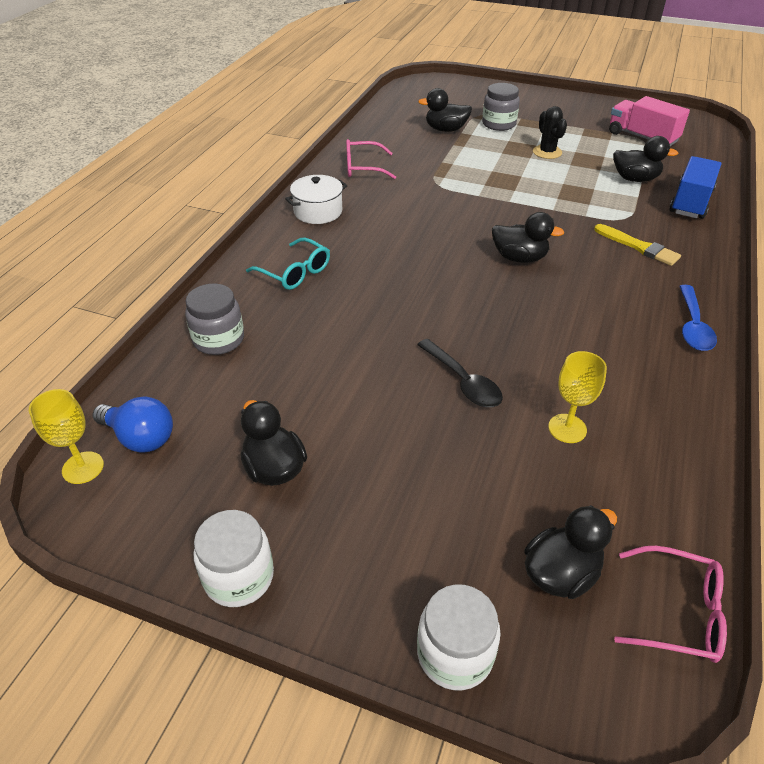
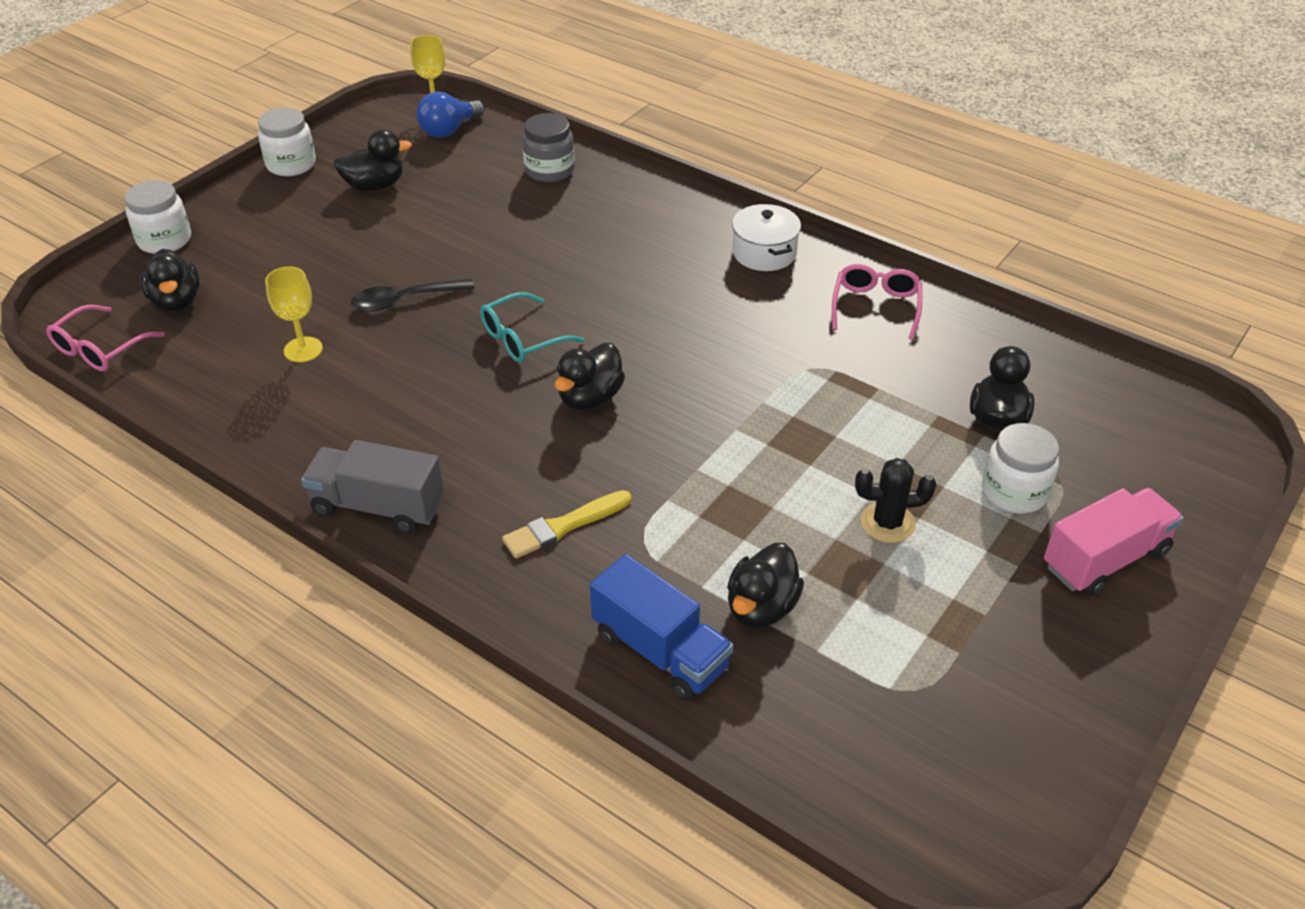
camera: 105 degrees right, 0 degrees up
turquoise glasses [246,238,330,290] -> turquoise glasses moved to [480,292,585,363]
grey jar [482,83,520,131] -> white jar [982,423,1059,514]
pink truck [609,96,690,146] -> pink truck moved to [1044,488,1184,596]
blue spoon [679,285,717,351] -> grey truck [301,440,444,534]

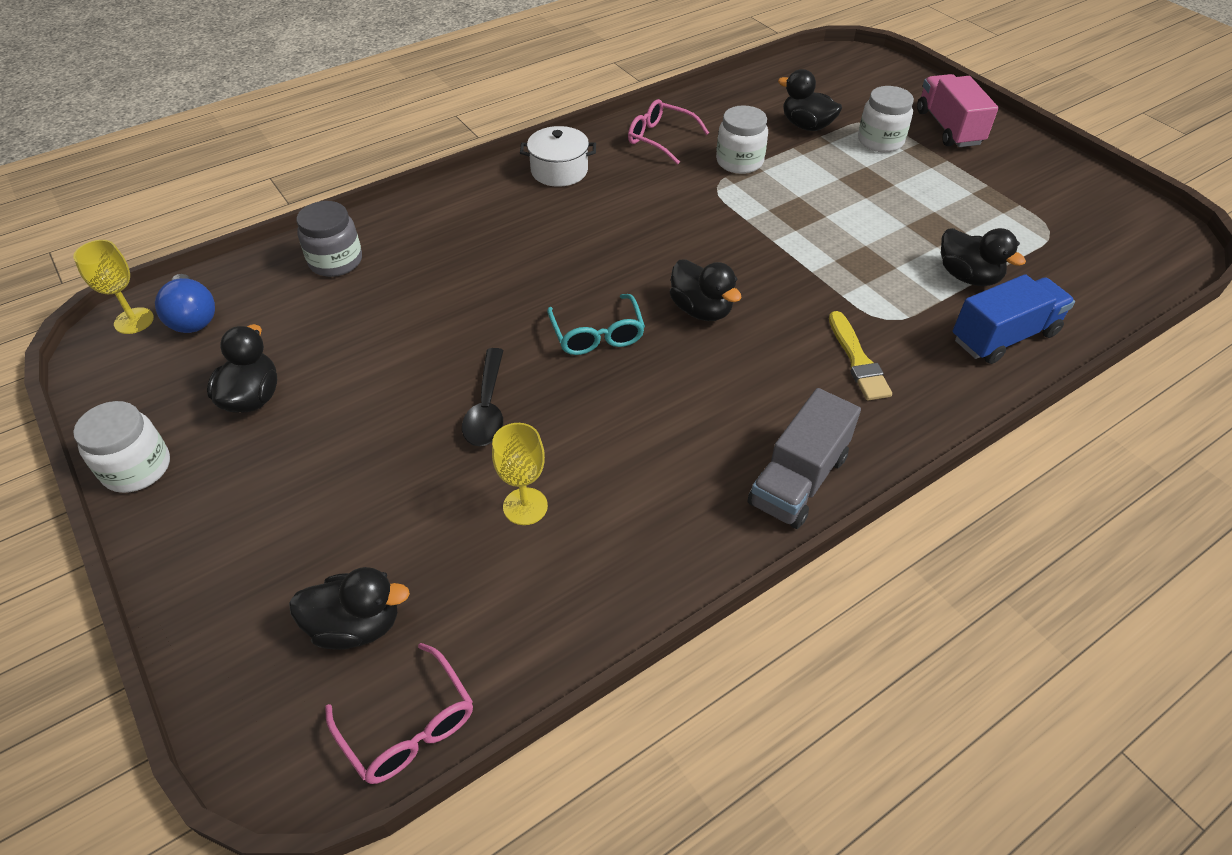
camera: 70 degrees left, 5 degrees up
white jar [125,180,191,254] -> white jar moved to [716,105,768,174]
black cactus [855,458,936,543] -> none

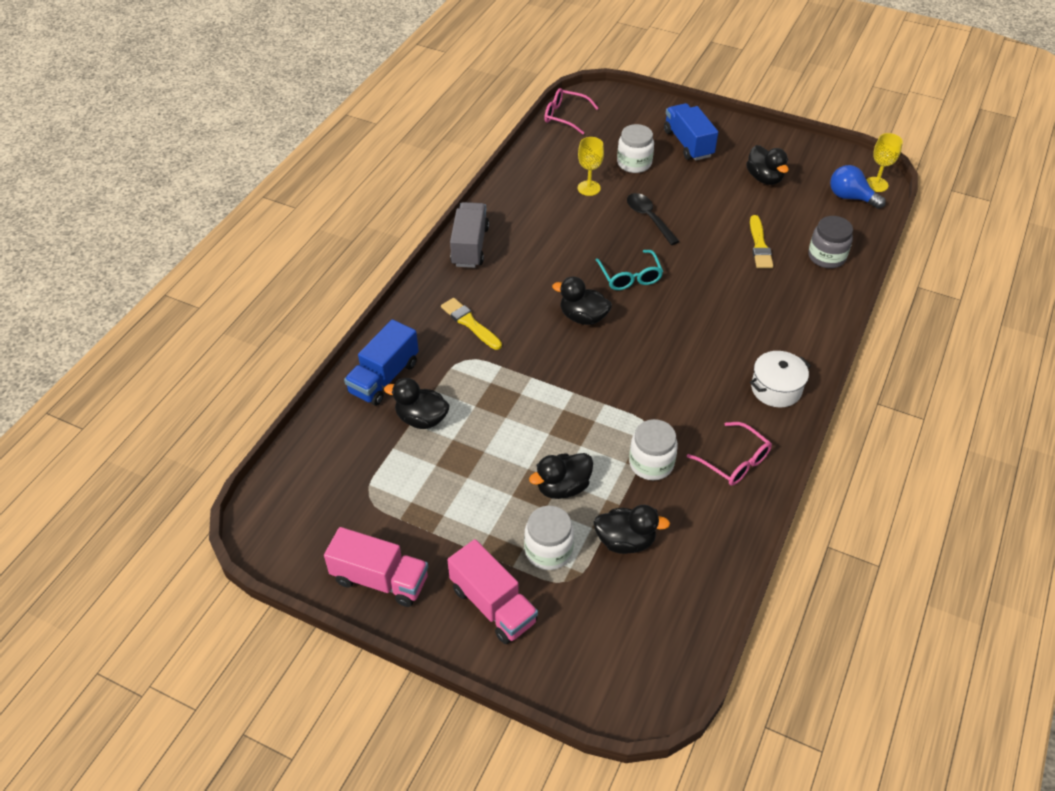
camera: 150 degrees right, 0 degrees up
white jar [73,401,170,493] -> white jar moved to [617,124,654,173]
black duck [289,567,410,650] -> black duck moved to [529,453,593,499]
turquoise glasses [547,294,645,355] -> turquoise glasses turned 150 degrees counterclockwise [596,250,663,290]
pink glasses [628,99,709,165] -> pink glasses turned 45 degrees clockwise [687,422,772,486]
none -> pink truck [324,527,428,607]
none -> blue truck [664,103,718,161]
none -> yellow brush [750,215,773,268]

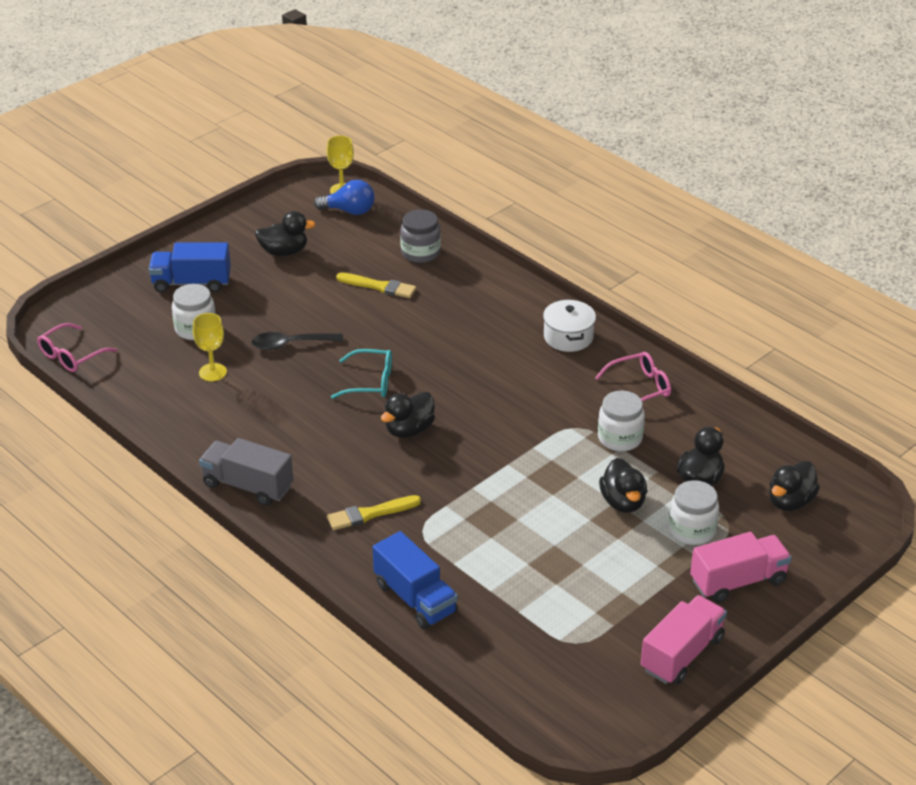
camera: 70 degrees left, 10 degrees down
black duck [384,378,450,429] -> black duck moved to [769,461,820,511]
blue light bulb [830,165,886,209] -> blue light bulb turned 135 degrees counterclockwise [314,180,375,215]

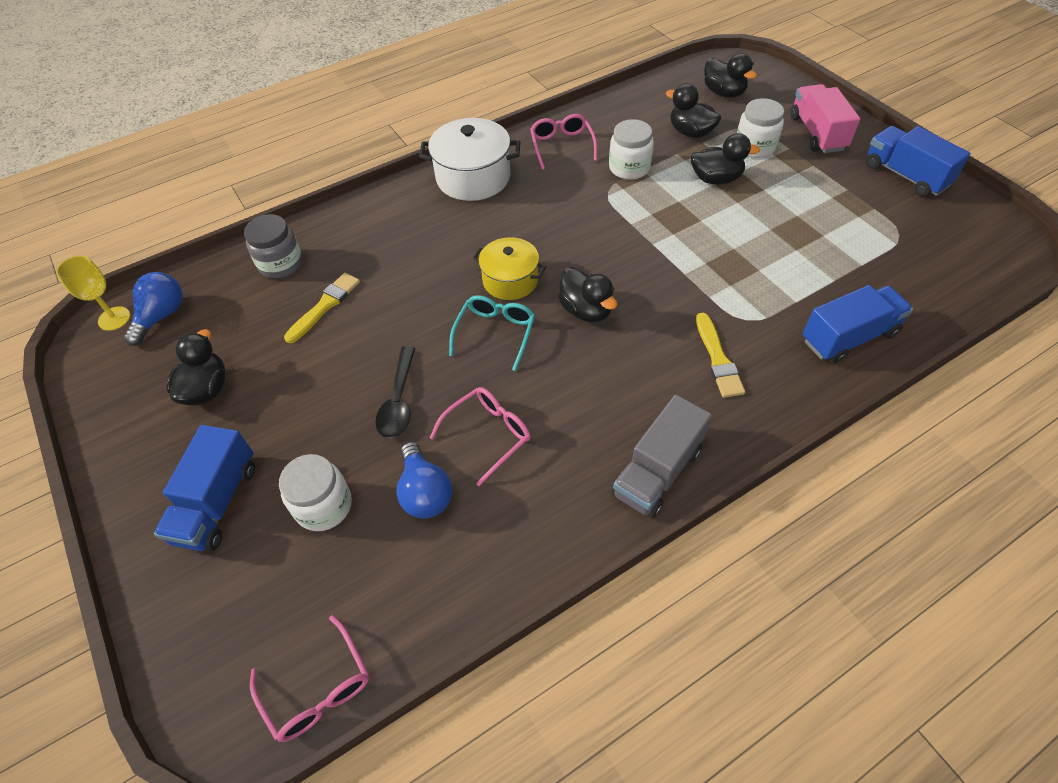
camera: 75 degrees left, 15 degrees up
yellow goblet [193,313,227,381] -> blue light bulb [397,442,452,519]
white pot [543,299,596,352] -> white pot [419,118,520,201], size x1.52
pink truck [641,595,727,684] -> blue truck [866,126,971,197]
none -> pink glasses [430,387,530,486]
none -> yellow pot [472,237,546,300]

